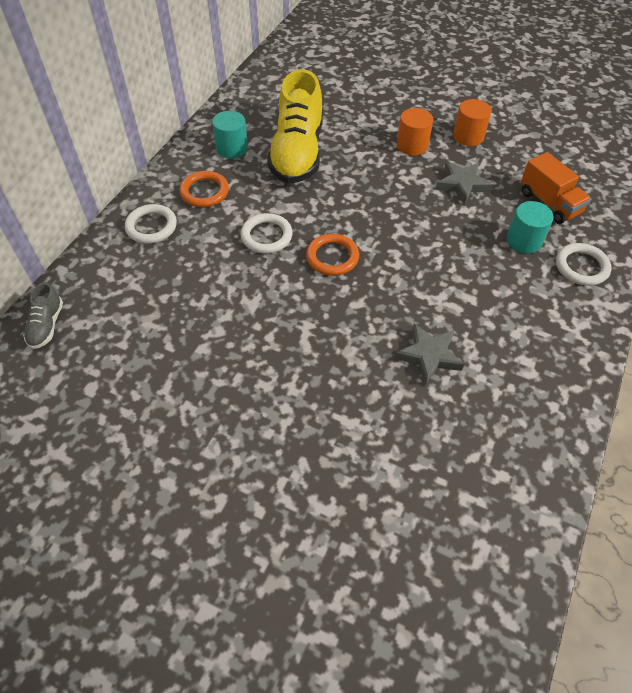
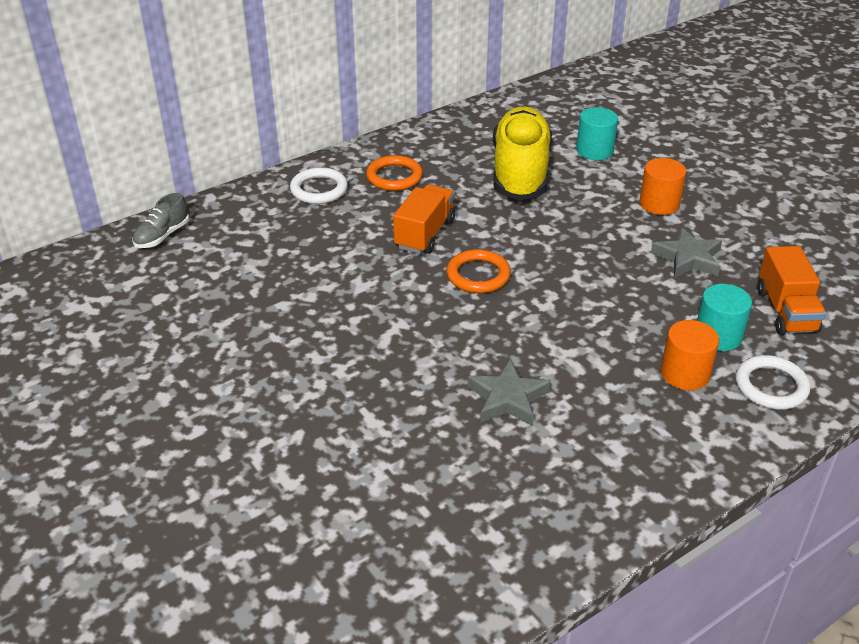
camera: 30 degrees right, 15 degrees down
turquoise cylinder [212,111,248,159] -> turquoise cylinder moved to [576,107,618,160]
white ring [241,213,292,253] -> orange truck [393,184,455,254]
yellow shoe [267,69,323,184] -> yellow shoe turned 150 degrees clockwise [493,106,552,200]
orange cylinder [453,99,492,146] -> orange cylinder moved to [661,320,719,390]

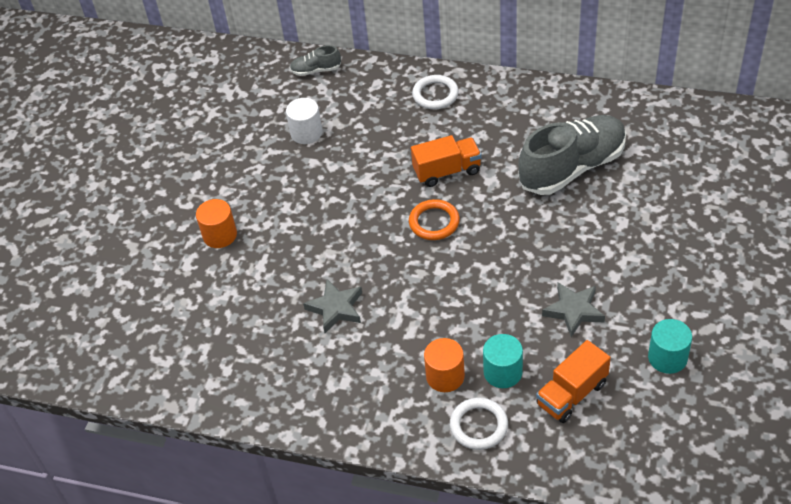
camera: 55 degrees right, 10 degrees up
orange ring [366,155,423,191] -> none
yellow shoe [493,106,552,200] -> grey shoe [518,115,626,195]
turquoise cylinder [576,107,618,160] -> turquoise cylinder moved to [648,319,692,374]
orange cylinder [639,158,686,215] -> orange cylinder moved to [196,199,237,248]
none -> white cylinder [286,98,322,144]

